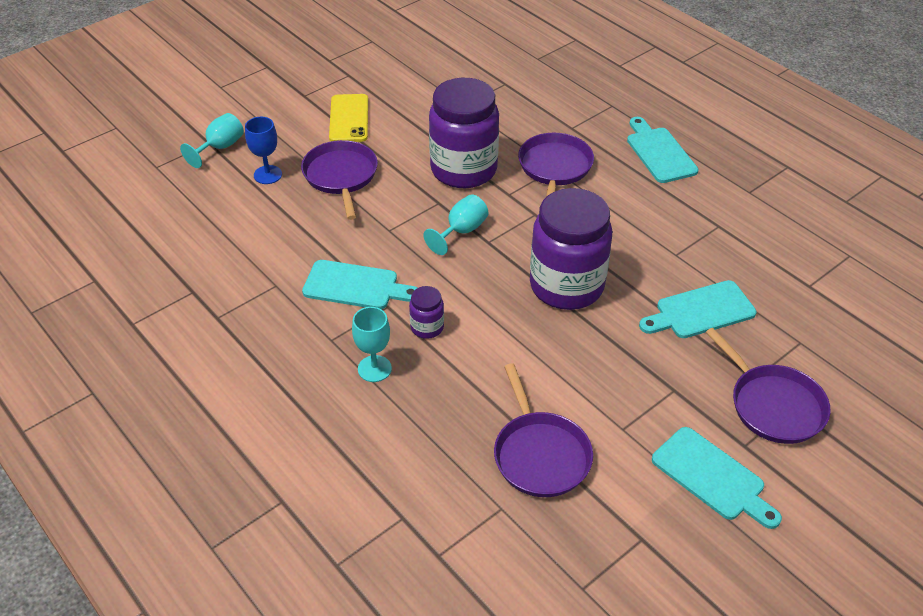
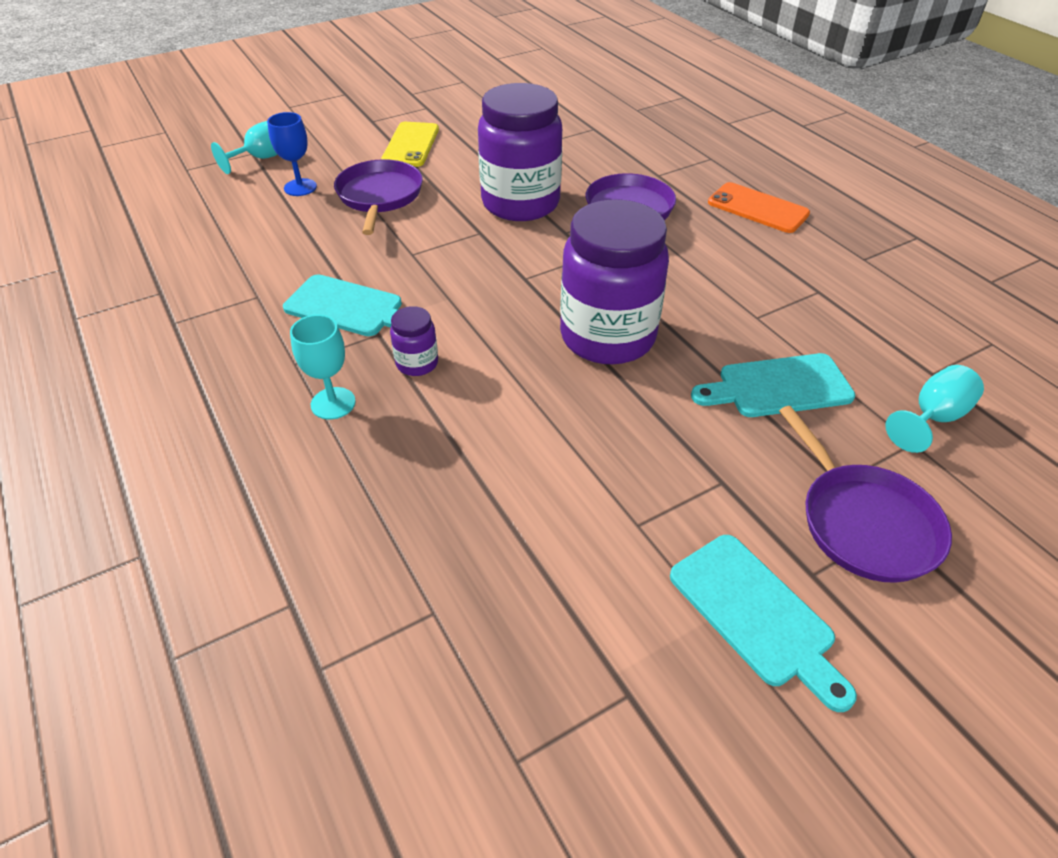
camera: 10 degrees right, 0 degrees up
turquoise goblet [423,194,488,255] -> turquoise goblet moved to [885,365,984,453]
purple pan [494,364,593,497] -> none
turquoise cutting board [627,117,699,183] -> orange phone [708,182,810,233]

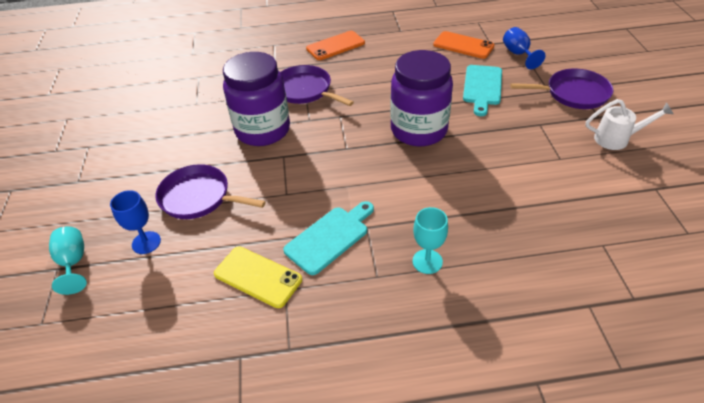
camera: 65 degrees left, 0 degrees up
yellow phone [381,122,439,167] -> yellow phone moved to [214,247,302,308]
purple jar [390,306,438,376] -> none
turquoise cutting board [670,535,857,712] -> white watering can [586,99,674,150]
turquoise goblet [885,365,984,453] -> blue goblet [503,27,545,69]
none -> orange phone [433,31,495,59]

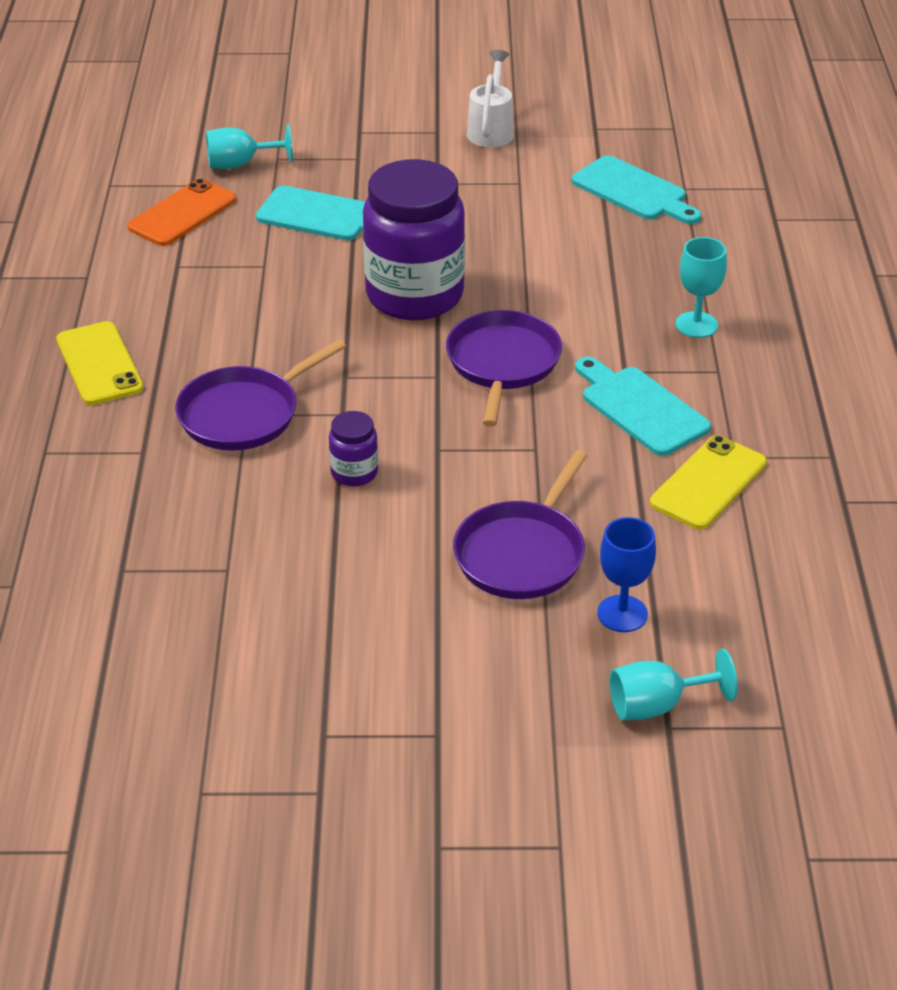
camera: 85 degrees left, 5 degrees down
purple jar [223,52,290,146] -> purple jar [329,411,378,486], size x0.43
orange phone [306,31,365,60] -> yellow phone [56,321,144,405]
blue goblet [503,27,545,69] -> turquoise goblet [206,124,293,169]
purple pan [510,69,613,109] -> purple pan moved to [446,310,562,427]
none -> turquoise cutting board [571,155,701,224]

